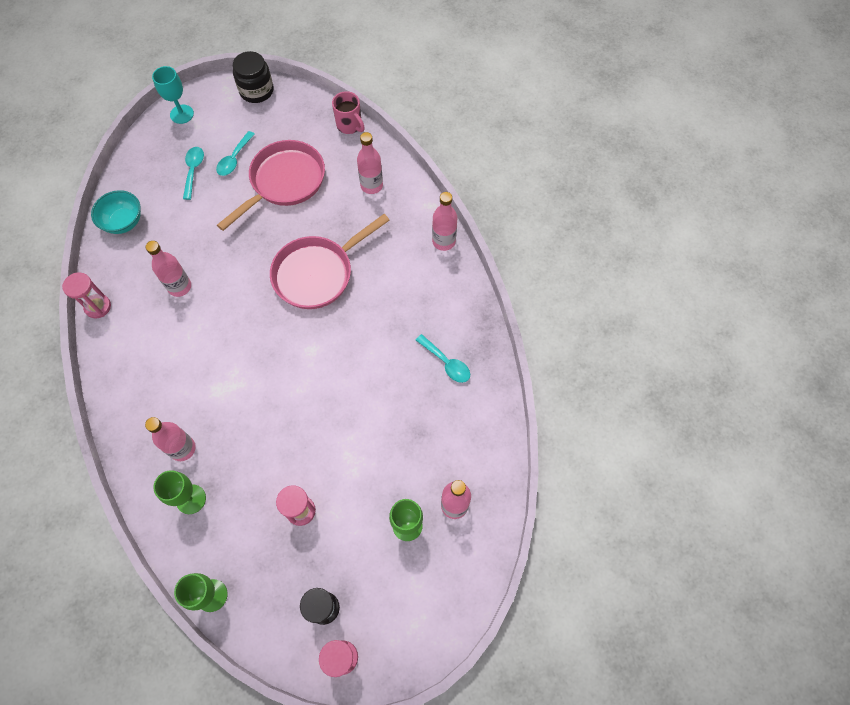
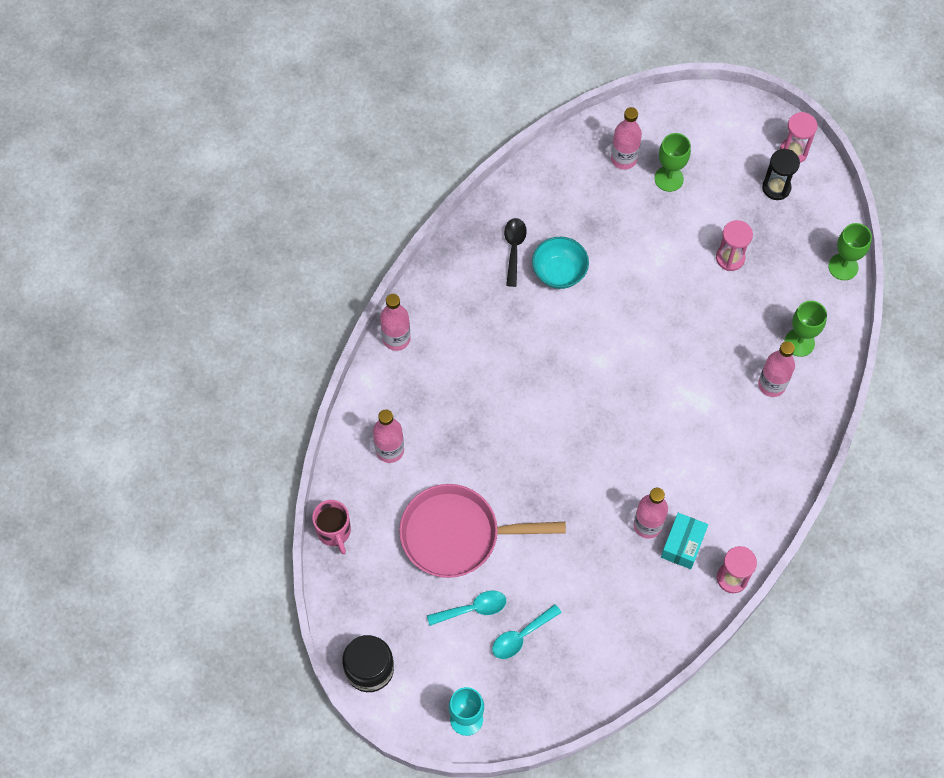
camera: 130 degrees left, 0 degrees up
turquoise bowl [91,190,141,234] -> turquoise bowl moved to [532,237,589,289]
pink pan [270,214,390,309] -> none
pink mug [332,91,365,134] -> pink mug turned 150 degrees clockwise [312,500,351,554]
turquoise spoon [416,334,470,383] -> black spoon [504,218,527,287]
none -> turquoise box [661,513,708,569]

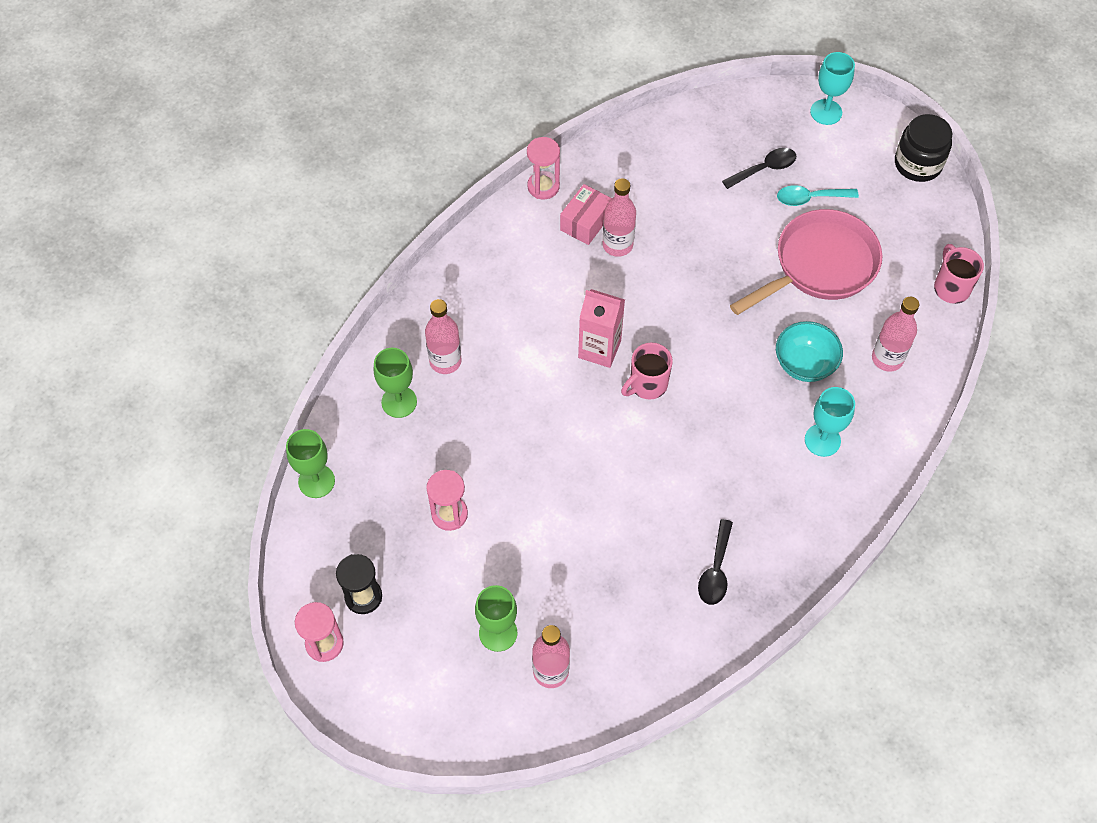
camera: 170 degrees left, 5 degrees down
pink bottle [380,294,411,351] -> none
pink pan [399,484,566,578] -> pink pan turned 45 degrees counterclockwise [730,209,882,315]
turquoise spoon [492,604,562,659] -> black spoon [722,148,796,189]
turquoise bowl [532,237,589,289] -> turquoise bowl moved to [776,321,843,382]
turquoise box [661,513,708,569] -> pink box [560,184,612,245]
none -> pink carton [578,289,625,368]
none -> pink mug [621,343,673,399]
none -> turquoise goblet [805,387,855,457]

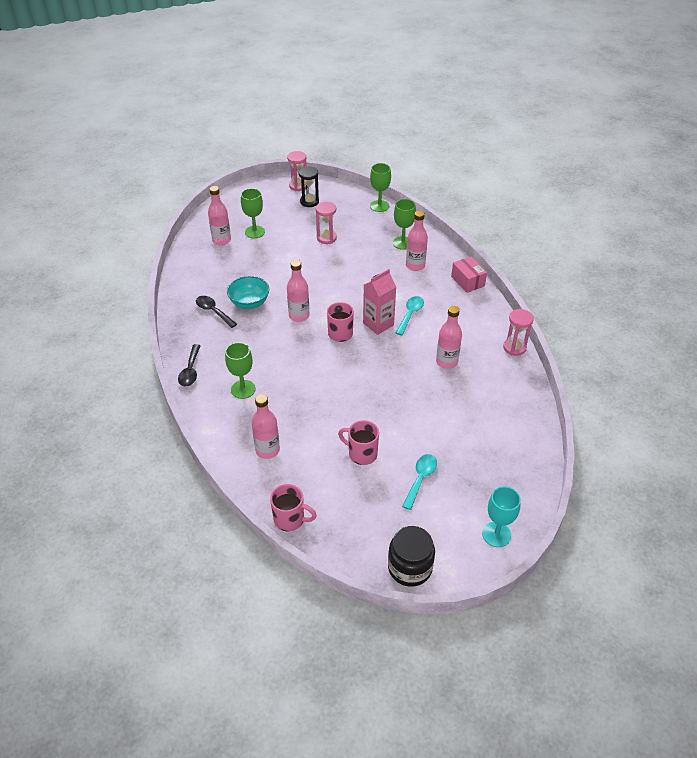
camera: 120 degrees right, 15 degrees down
pink box [560,184,612,245] -> pink box moved to [451,257,487,293]
black spoon [722,148,796,189] -> black spoon moved to [178,344,201,387]
pink pan [730,209,882,315] -> pink mug [338,420,379,465]
turquoise bowl [776,321,843,382] -> turquoise bowl moved to [227,276,269,309]
turquoise goblet [805,387,855,457] -> green goblet [225,342,256,399]
none -> pink bottle [287,260,310,322]
none -> turquoise spoon [396,296,424,335]

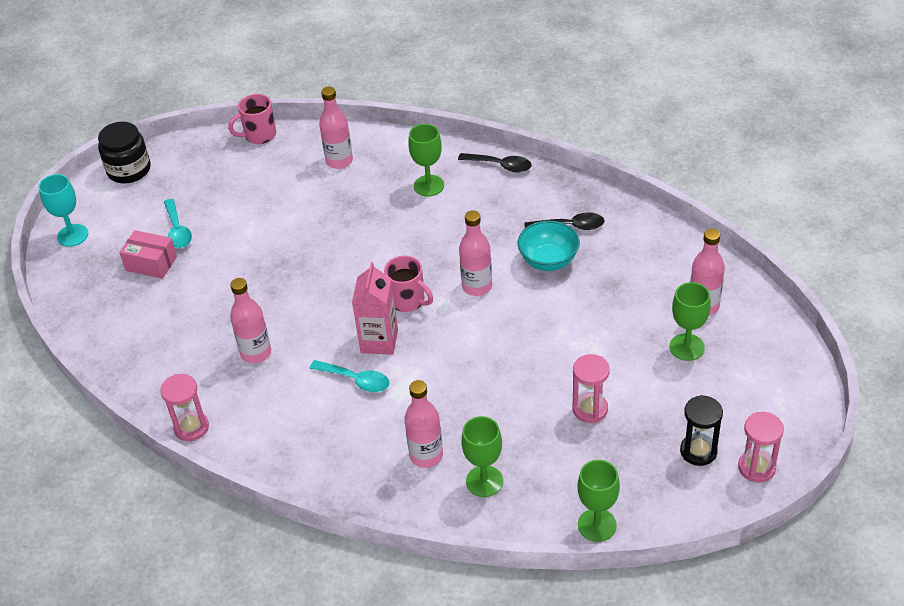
camera: 140 degrees right, 0 degrees up
black spoon [178,344,201,387] -> black spoon turned 150 degrees clockwise [458,153,532,173]
pink mug [338,420,379,465] -> none
turquoise spoon [396,296,424,335] -> turquoise spoon turned 45 degrees counterclockwise [310,360,390,392]
pink box [451,257,487,293] -> pink box moved to [119,230,177,279]

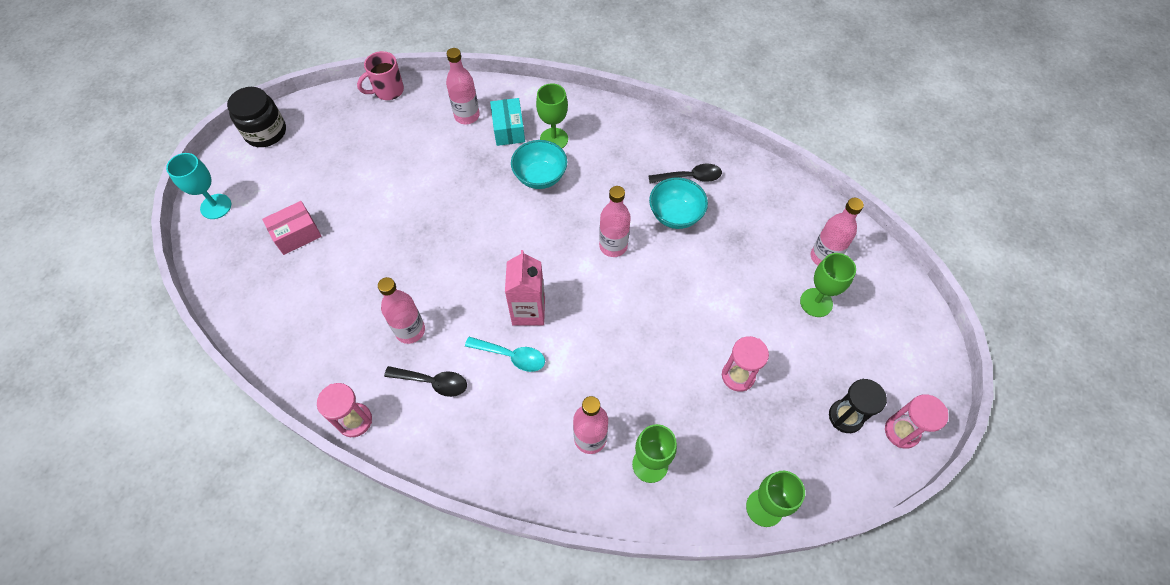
camera: 10 degrees left, 15 degrees up
pink box [119,230,177,279] -> pink box turned 45 degrees counterclockwise [262,201,322,255]
turquoise spoon [164,199,192,248] -> none
pink mug [384,256,433,312] -> none
black spoon [458,153,532,173] -> black spoon moved to [384,366,467,397]
none -> turquoise box [490,98,525,146]
none -> turquoise bowl [511,140,567,189]

